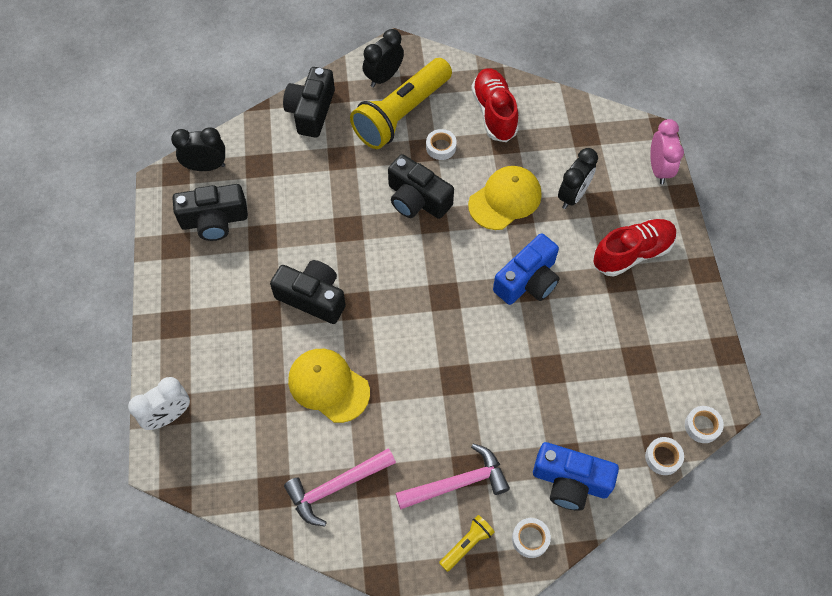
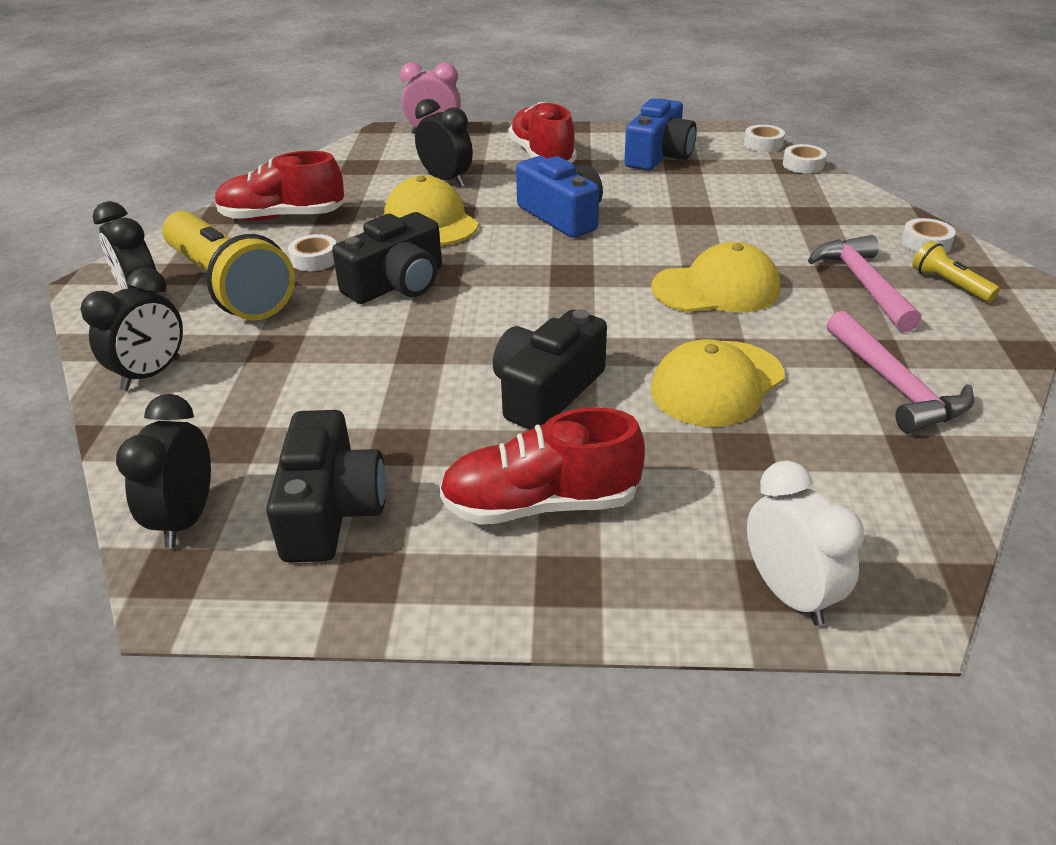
camera: 80 degrees left, 25 degrees down
black camera [283,67,335,138] -> black clock [81,268,183,391]
blue camera [533,442,619,511] -> blue camera moved to [624,99,697,171]
none -> red shoe [439,407,645,525]
none -> yellow cap [651,242,780,313]

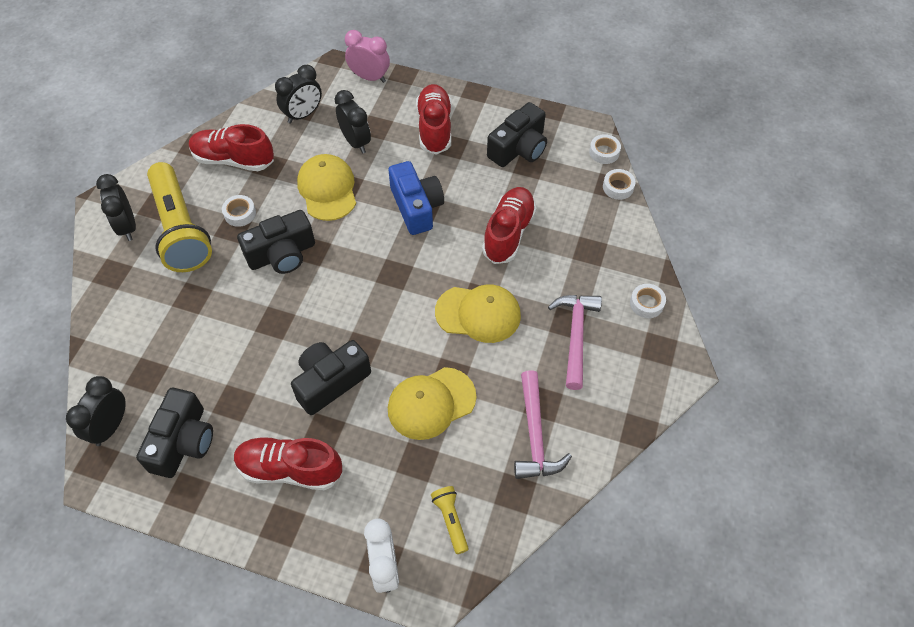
camera: 15 degrees right, 20 degrees up
black clock [81,268,183,391] -> black clock moved to [275,65,322,123]
blue camera [624,99,697,171] -> black camera [487,102,547,167]
yellow flashlight [913,241,1000,302] -> yellow flashlight moved to [431,486,469,554]
none -> red shoe [482,187,537,264]

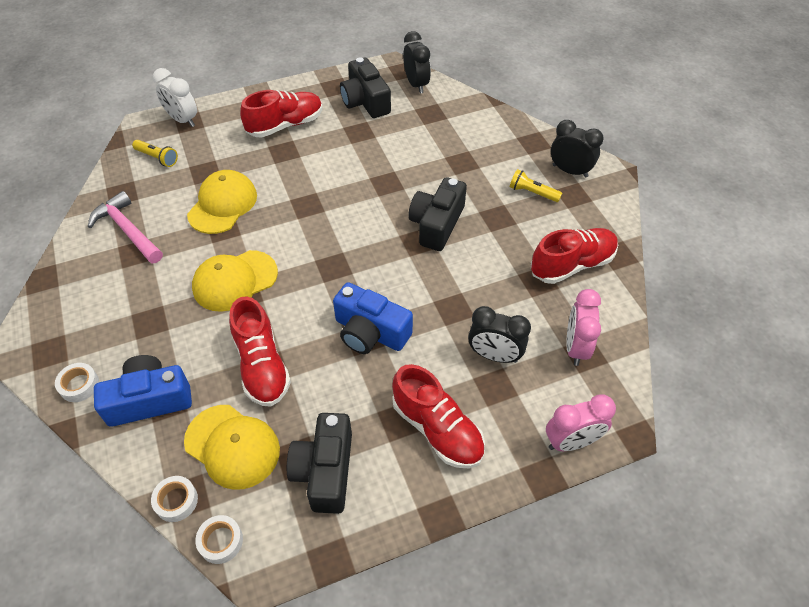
camera: 140 degrees right, 5 degrees down
yellow flashlight [147,162,212,272] -> yellow flashlight [510,169,562,202], size x0.42
white tape [222,195,256,227] -> none
black clock [275,65,322,123] -> pink clock [566,289,601,366]
black camera [291,340,371,415] -> none
yellow cap [297,154,356,221] -> yellow cap moved to [184,405,280,490]
pink hammer [548,295,602,390] -> none
none -> blue camera [94,355,192,427]

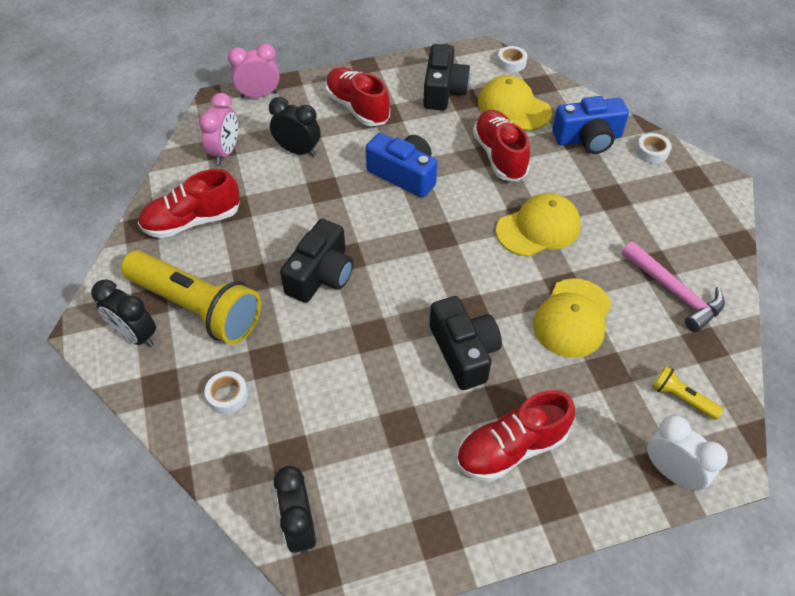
camera: 175 degrees left, 0 degrees up
white tape [151,476,198,522] -> white tape moved to [205,371,248,414]
black camera [340,57,391,118] -> black camera moved to [430,296,502,390]
yellow flashlight [510,169,562,202] -> yellow flashlight [121,250,261,345], size x2.38

